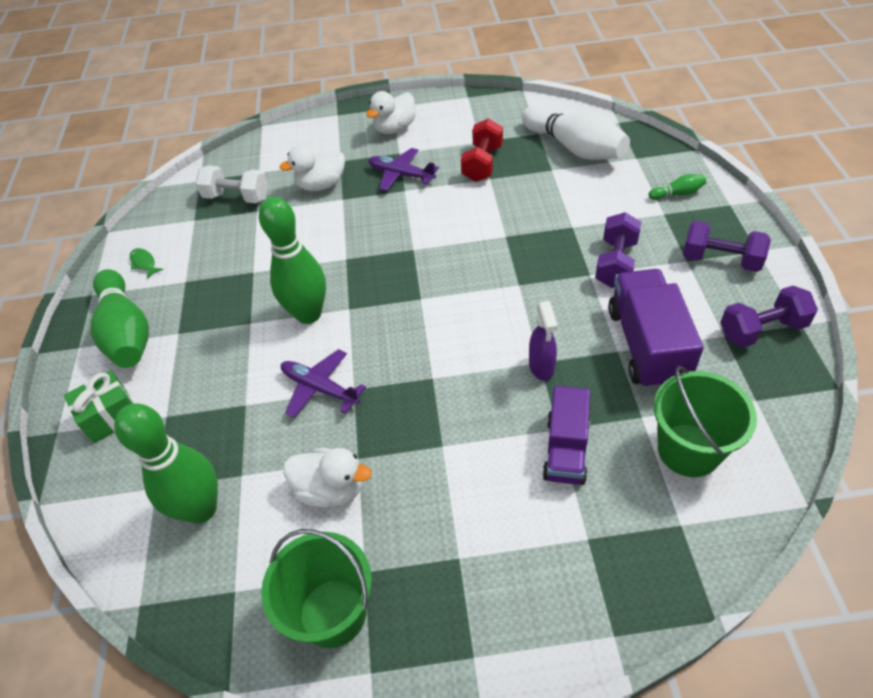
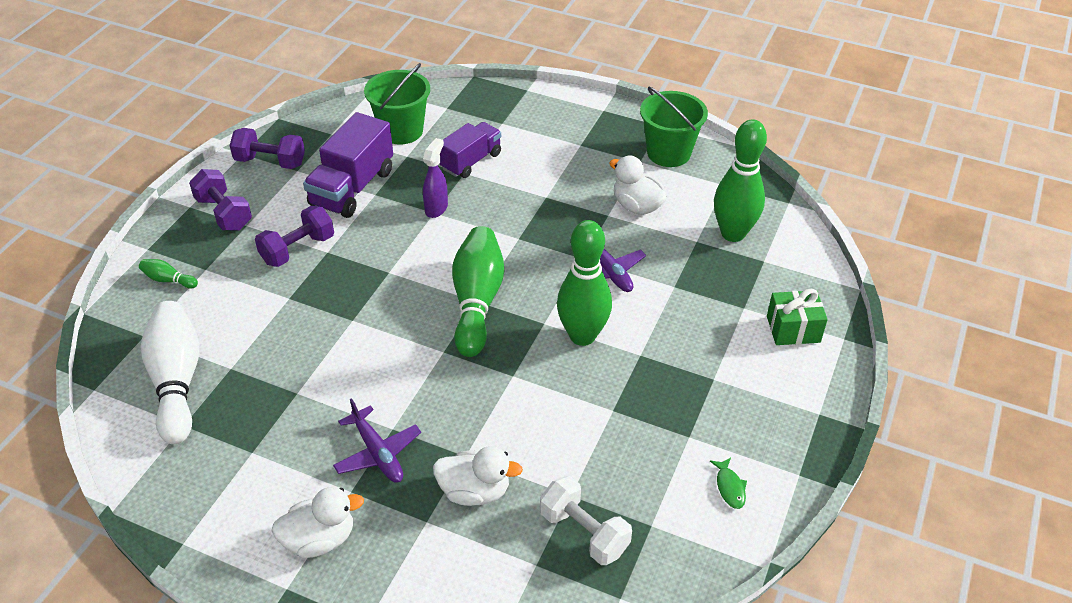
camera: 155 degrees left, 5 degrees down
green bowling pin [90,269,149,368] -> green bowling pin moved to [452,226,504,357]
red dumbbell [461,118,503,182] -> none

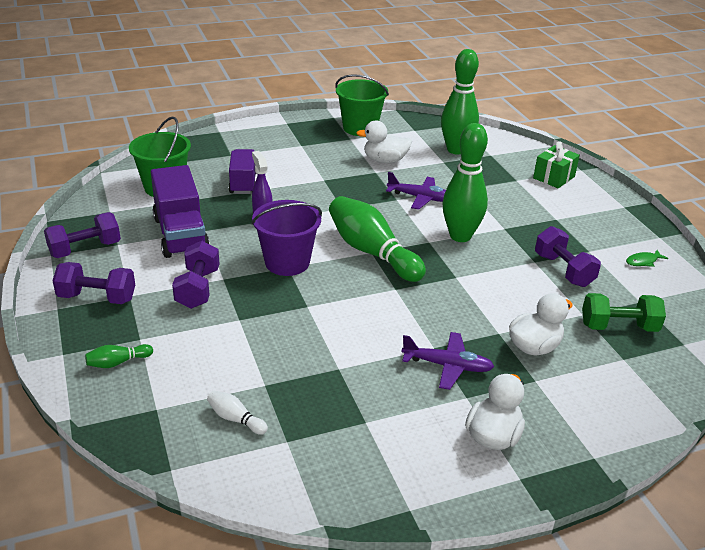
camera: 45 degrees left, 10 degrees down
white bowling pin [141,301,200,444] -> white bowling pin [207,390,268,435], size x0.43
white dumbbell [540,476,632,565] -> green dumbbell [582,293,666,332]
green fish [710,457,747,509] -> green fish turned 120 degrees clockwise [626,250,668,267]
none -> purple bucket [251,200,322,276]
none -> purple dumbbell [535,226,601,287]

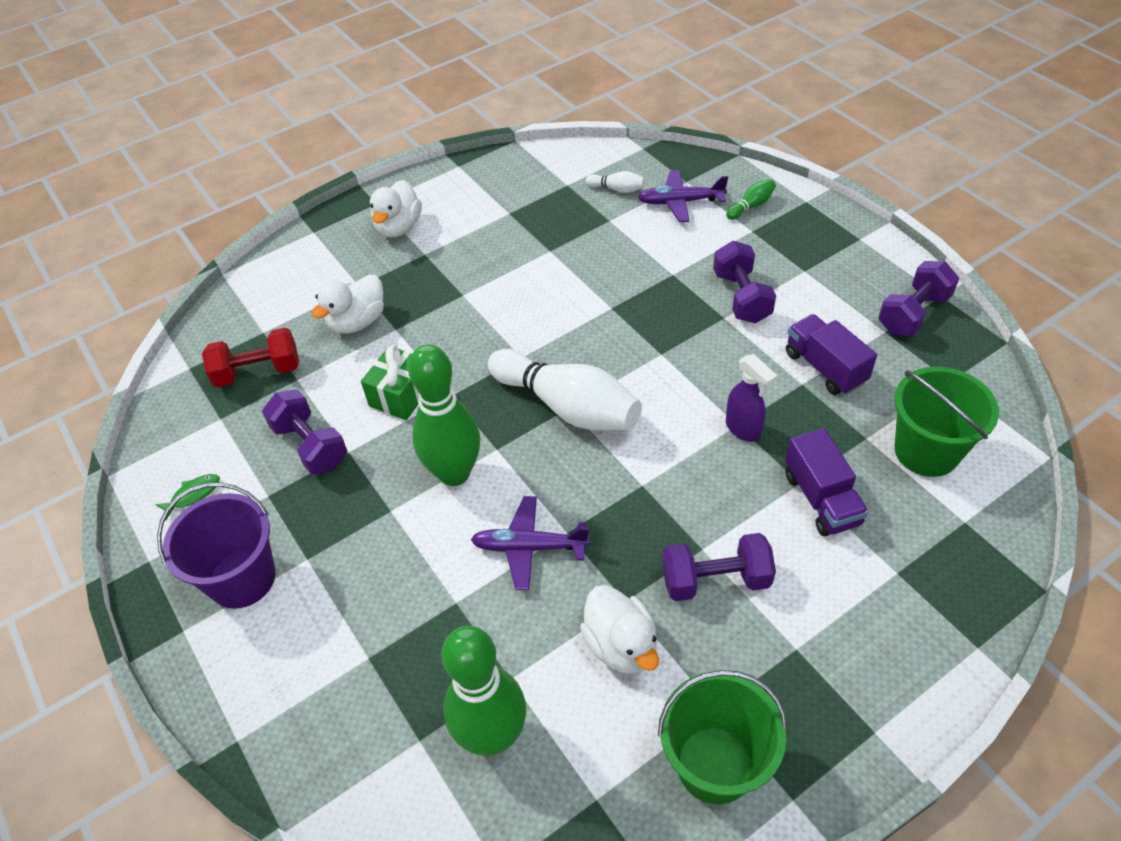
camera: 170 degrees right, 15 degrees up
purple dumbbell [52,262,135,304] -> purple dumbbell moved to [662,533,776,601]
purple truck [151,165,210,258] -> purple truck [786,314,877,395], size x0.67
purple bucket [251,200,322,276] -> purple bucket moved to [157,482,275,609]
green bowling pin [329,196,426,282] -> white bowling pin [488,349,642,430]
white duck [356,121,412,163] -> white duck turned 75 degrees clockwise [580,585,659,674]
purple plane [401,332,494,390] -> purple plane moved to [638,170,728,222]
green gift [533,142,580,188] -> green gift moved to [361,345,419,420]
green dumbbell [582,293,666,332] -> red dumbbell [202,327,299,387]

